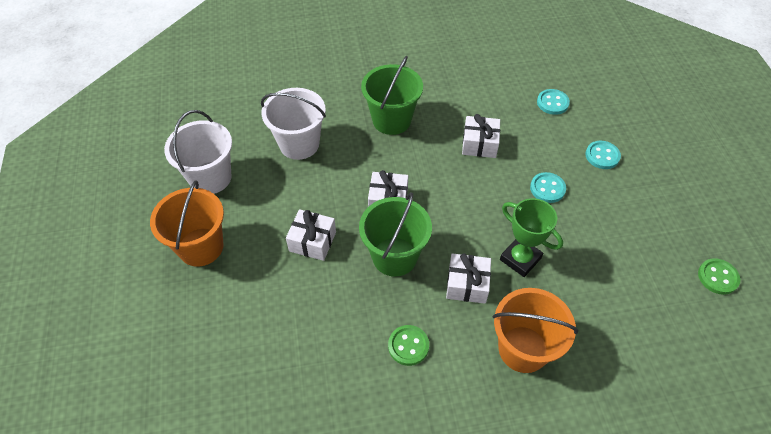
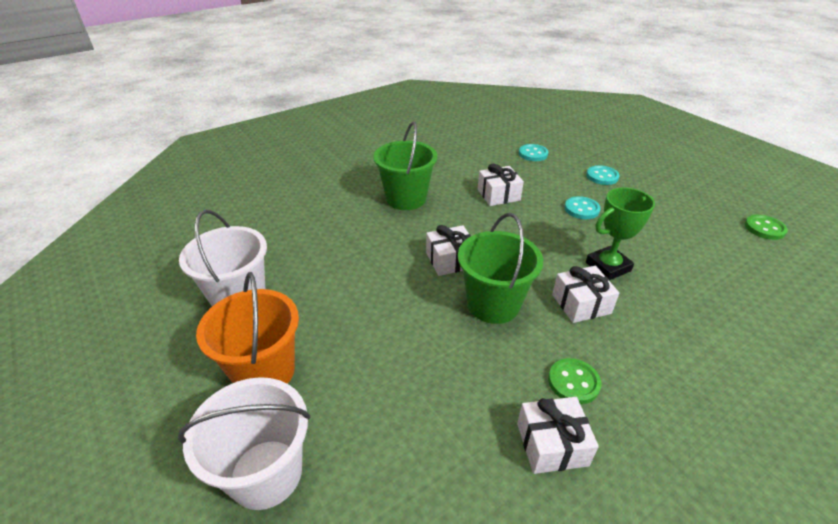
camera: 25 degrees left, 15 degrees down
white bucket [261,88,326,160] -> white bucket moved to [178,377,310,510]
white gift [286,209,336,261] -> white gift moved to [517,397,599,474]
orange bucket [493,288,578,373] -> none
green trophy [500,198,563,277] -> green trophy turned 45 degrees counterclockwise [586,187,655,280]

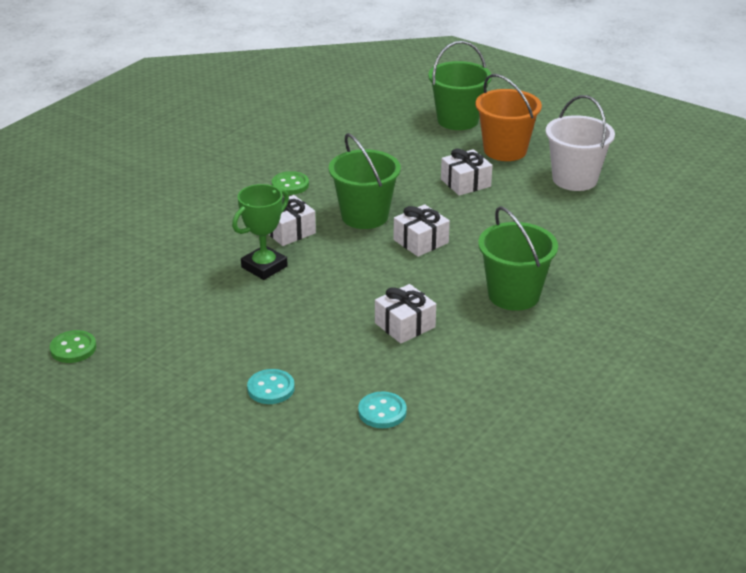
camera: 160 degrees right, 5 degrees down
white bucket [178,377,310,510] -> green bucket [428,41,492,130]
white gift [517,397,599,474] -> white gift moved to [441,149,493,196]
turquoise button [564,196,601,219] -> none

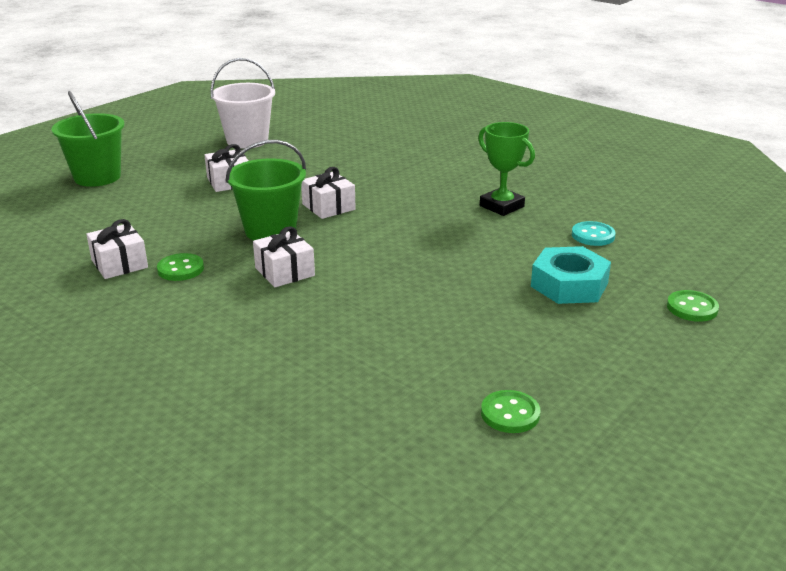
camera: 85 degrees left, 5 degrees down
green trophy [232,184,289,280] -> green trophy moved to [478,122,535,216]
turquoise button [247,369,295,404] -> turquoise nut [531,246,611,304]
white gift [375,284,436,344] -> white gift moved to [86,219,148,279]
orange bucket [475,74,542,161] -> none
green bucket [478,206,558,311] -> none
none -> green button [667,290,719,322]

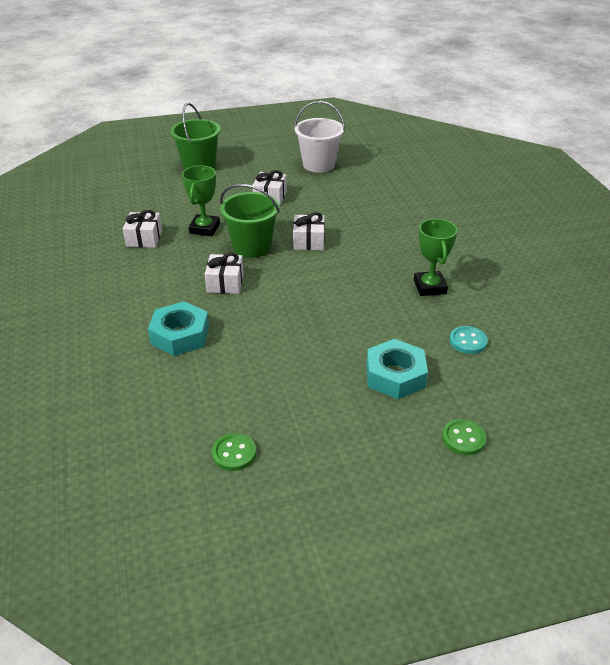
camera: 35 degrees right, 10 degrees up
green button [157,253,204,281] -> none
none -> turquoise nut [148,301,209,356]
none -> green trophy [182,165,220,236]

